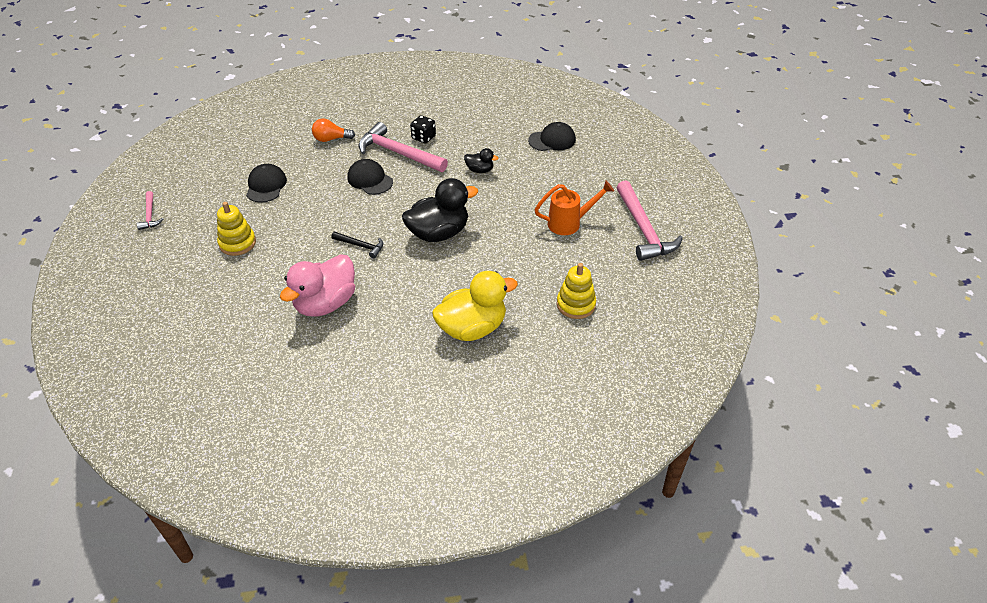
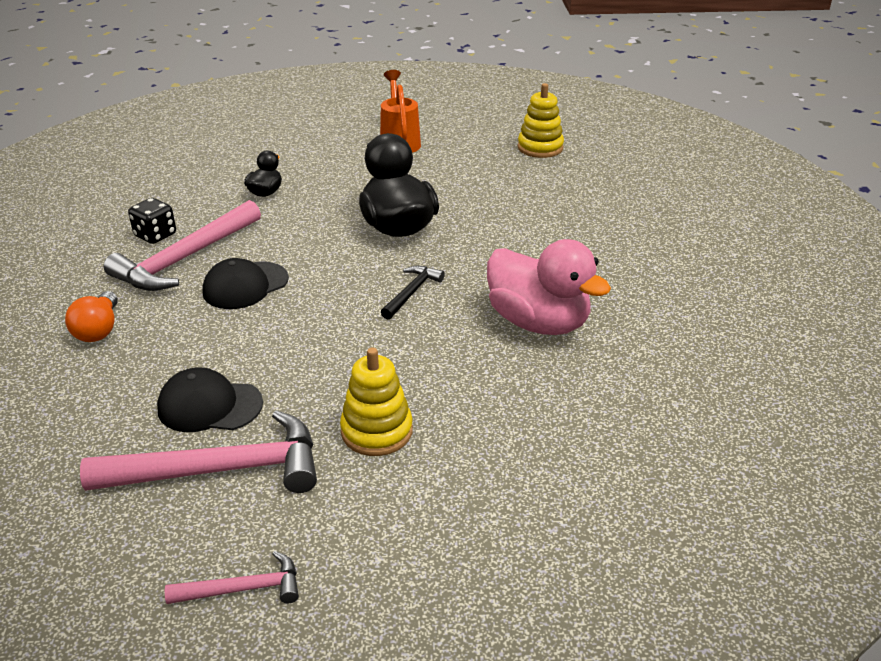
camera: 85 degrees left, 10 degrees down
yellow duck [432,271,518,341] -> none
black cap [528,122,576,151] -> none
pink hammer [616,181,683,261] -> pink hammer moved to [80,410,317,493]

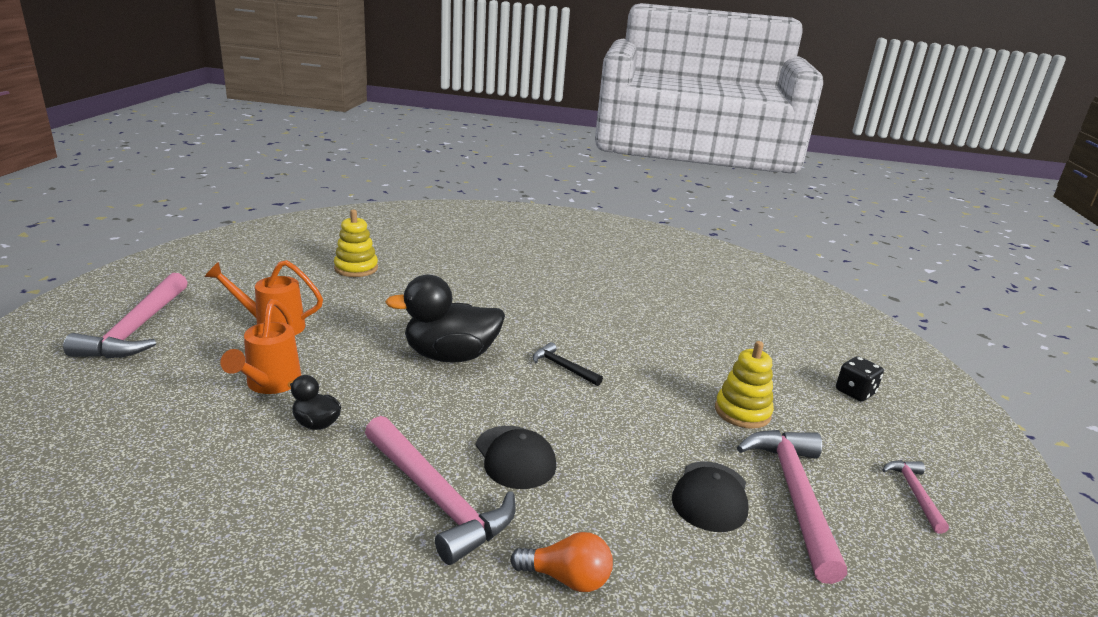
camera: 80 degrees left, 10 degrees down
black dice [128,198,176,244] -> black dice moved to [836,356,884,402]
pink duck [487,239,611,335] -> none
none -> pink hammer [63,273,188,359]
none -> orange watering can [220,299,301,394]

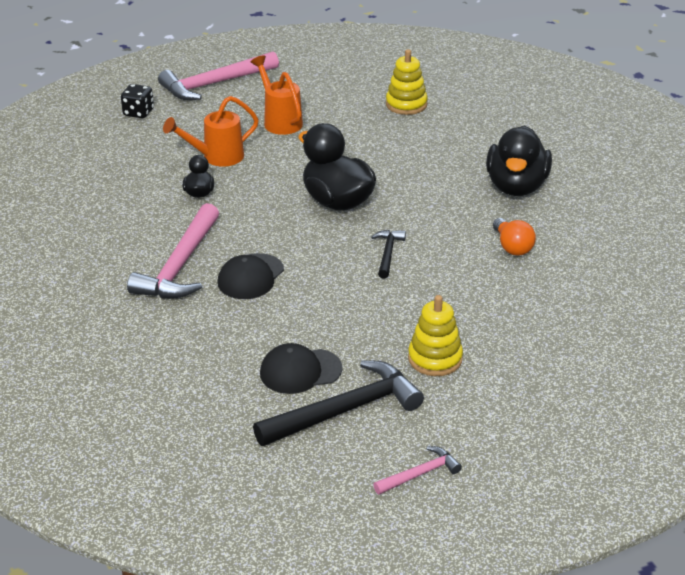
camera: 60 degrees right, 10 degrees up
orange light bulb [510,532,613,592] -> orange light bulb moved to [493,218,536,256]
pink hammer [737,430,847,584] -> black hammer [253,360,424,446]
black dice [836,356,884,402] -> black dice moved to [121,84,154,118]
none -> black duck [486,126,552,196]

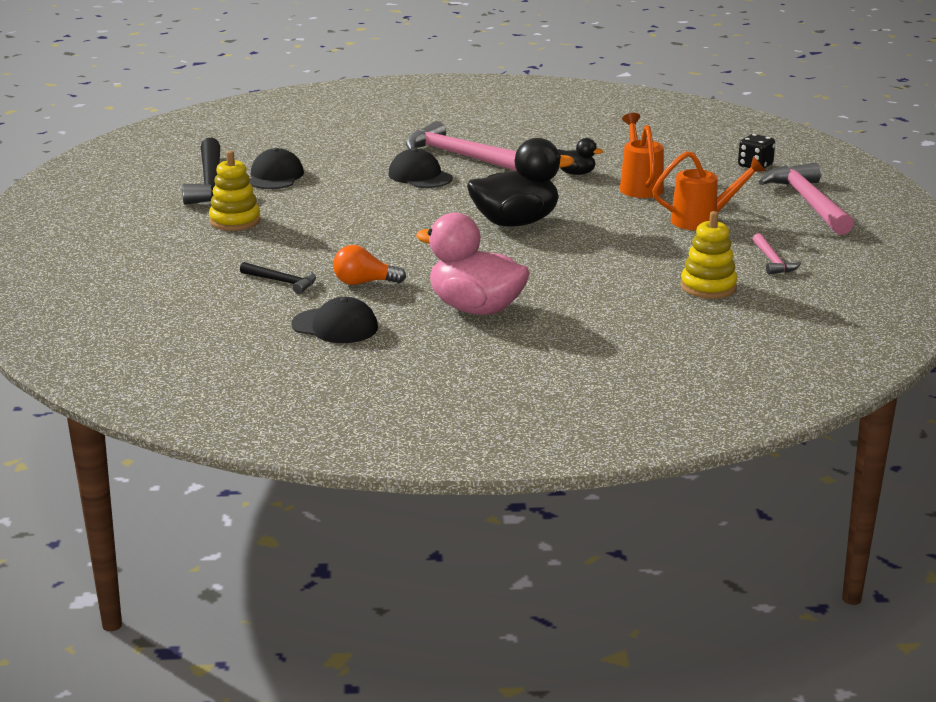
camera: 110 degrees right, 10 degrees down
black hammer [371,230,406,279] -> black hammer moved to [240,262,316,294]
pink hammer [373,446,462,495] -> pink hammer moved to [753,233,801,275]
black duck [486,126,552,196] -> pink duck [416,212,530,315]
none -> black cap [291,297,378,343]

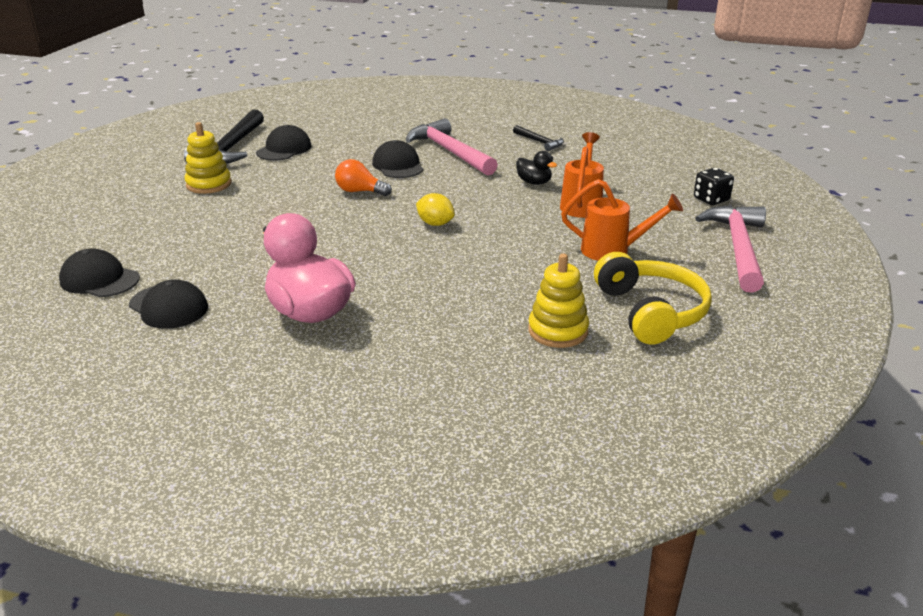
camera: 20 degrees right, 5 degrees up
black hammer [240,262,316,294] -> black hammer moved to [513,125,564,151]
orange light bulb [333,245,406,285] -> orange light bulb moved to [335,159,392,196]
black duck [467,138,574,226] -> yellow lemon [416,193,455,226]
pink hammer [753,233,801,275] -> yellow headphones [594,252,712,345]
none -> black cap [59,248,140,297]

